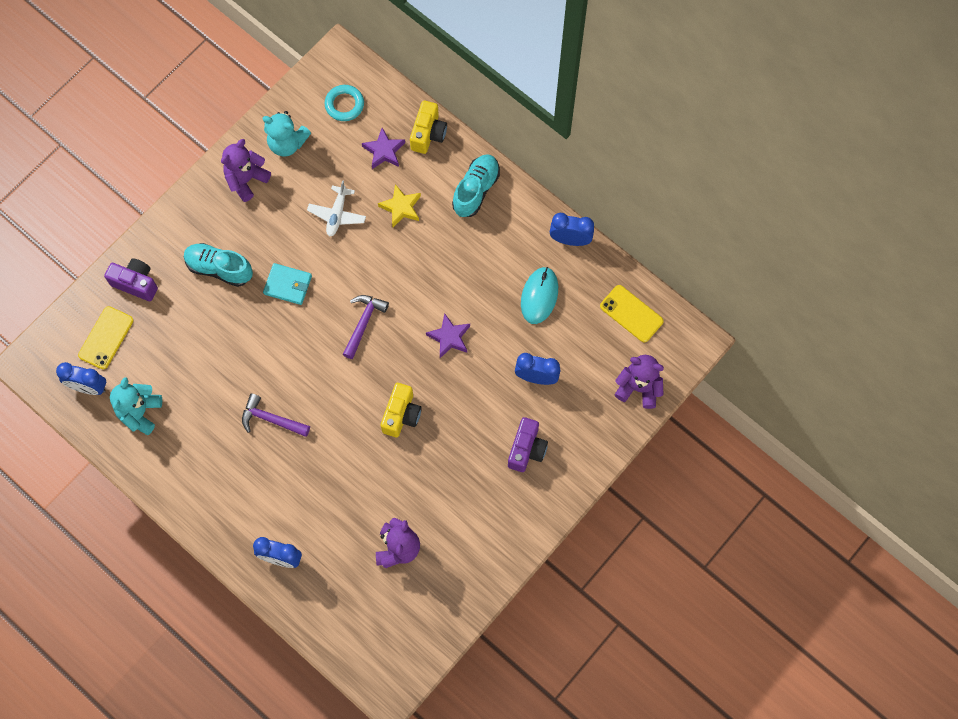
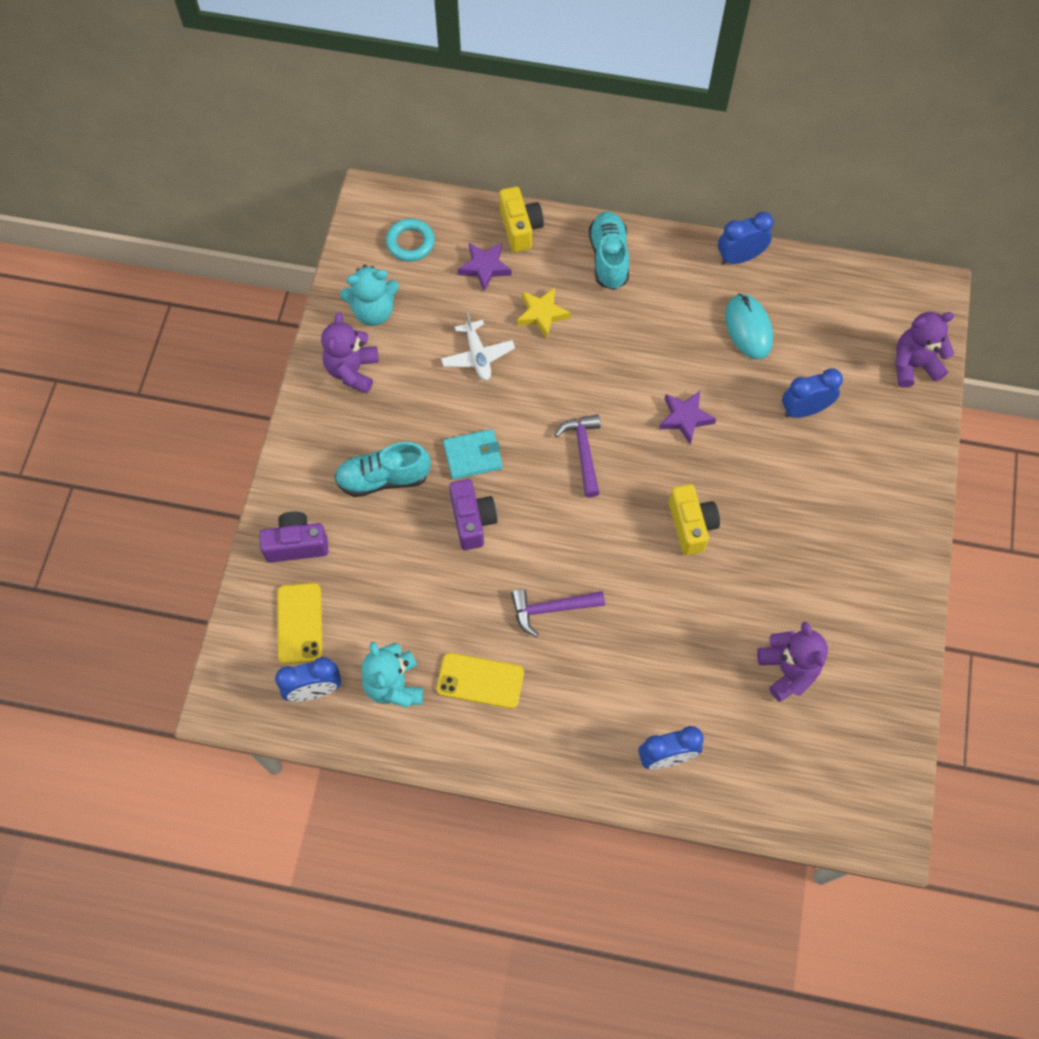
camera: 30 degrees left, 5 degrees down
purple camera [508,417,548,472] -> purple camera moved to [449,479,497,550]
yellow phone [600,285,664,342] -> yellow phone moved to [436,653,524,709]

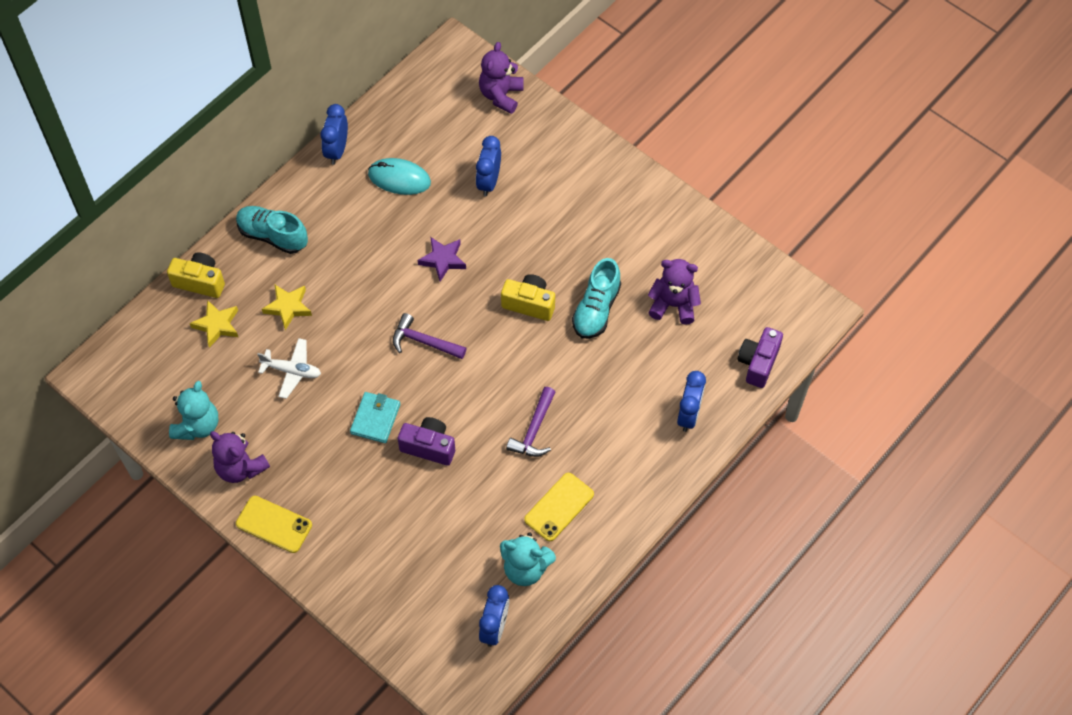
camera: 60 degrees left, 5 degrees down
purple camera [259,512,328,563] -> purple camera moved to [737,327,783,388]
yellow phone [277,583,323,664] -> yellow phone moved to [236,496,312,553]
turquoise shoe [334,442,431,497] -> turquoise shoe moved to [572,258,621,339]
turquoise ring [386,218,435,262] -> none
purple star [458,243,512,292] -> yellow star [190,300,238,348]

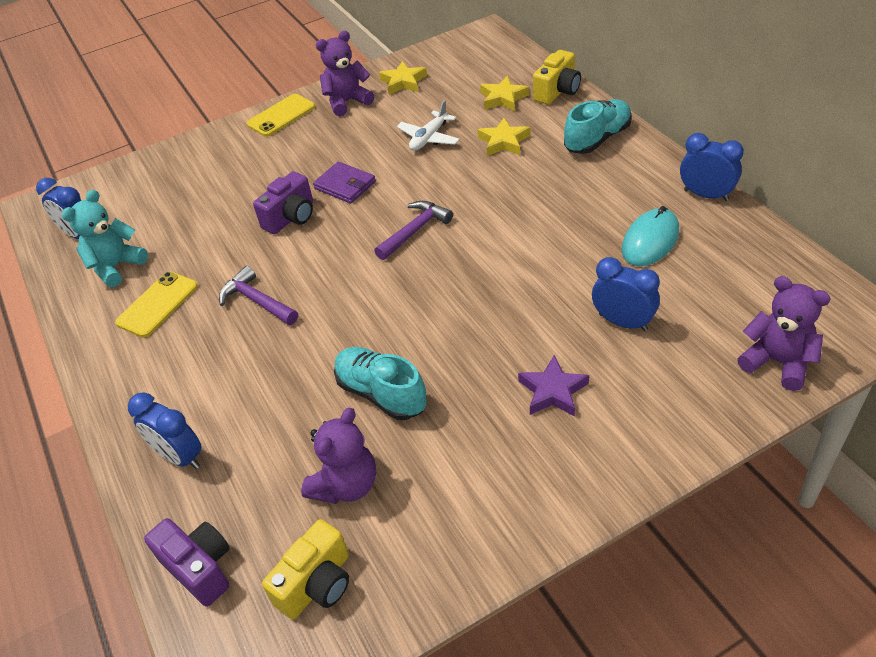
camera: 115 degrees right, 15 degrees down
turquoise teddy bear [169,381,219,440] -> yellow star [379,61,427,95]
turquoise wallet [350,392,400,443] -> purple wallet [313,162,376,203]
purple star [418,237,466,282] -> purple star moved to [518,355,589,416]
yellow camera [501,274,555,321] -> yellow camera moved to [262,519,349,619]
yellow phone [524,473,594,541] -> yellow phone turned 60 degrees clockwise [115,272,198,338]

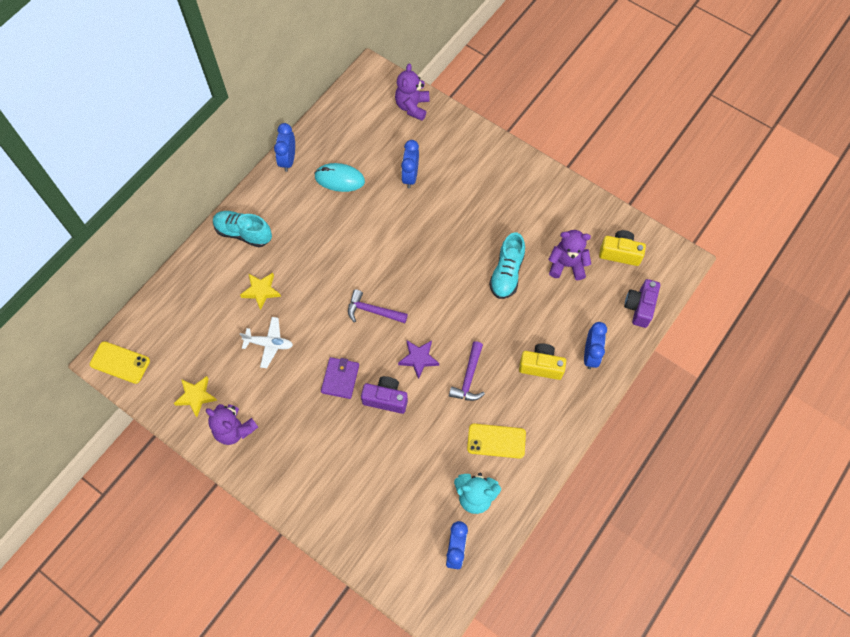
camera: 120 degrees left, 20 degrees up
yellow phone [247,94,315,137] -> yellow phone moved to [90,341,150,384]
yellow star [480,76,529,111] -> none
purple star [518,355,589,416] -> purple star moved to [398,340,439,379]
yellow camera [533,50,581,104] -> yellow camera moved to [519,344,566,380]

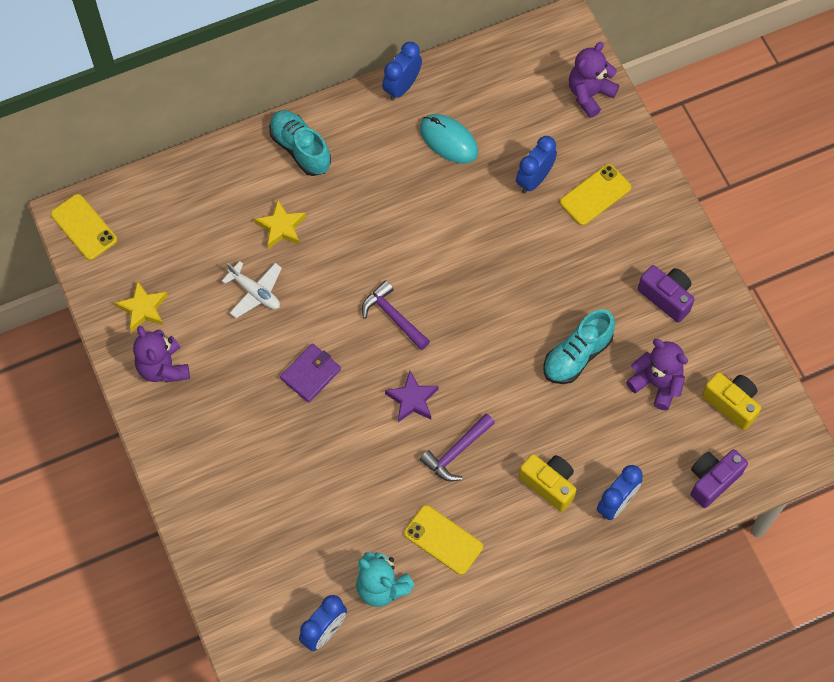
camera: 30 degrees right, 0 degrees up
purple camera [361,376,408,414] -> purple camera moved to [638,265,695,323]
none -> yellow phone [560,164,631,226]

